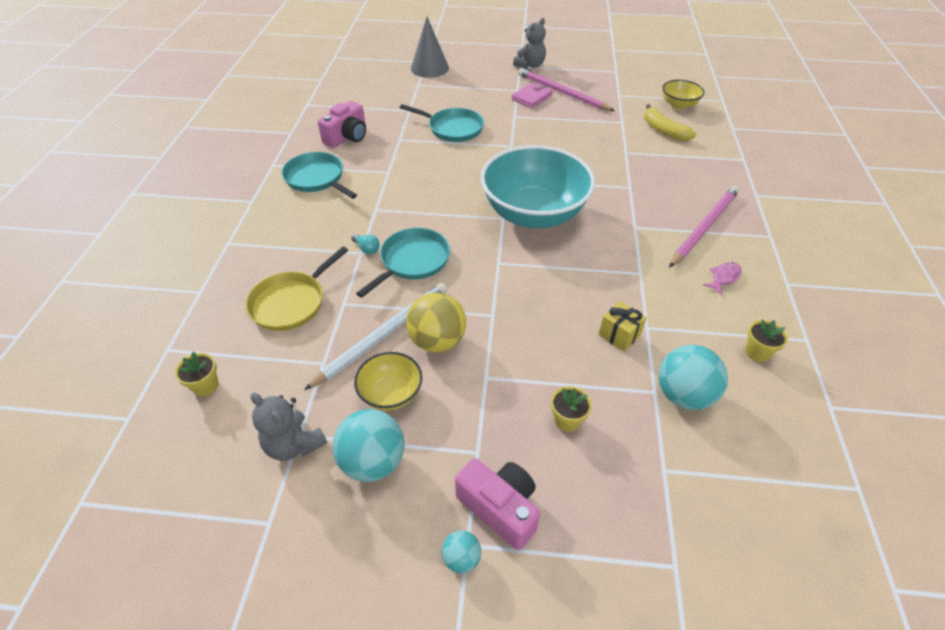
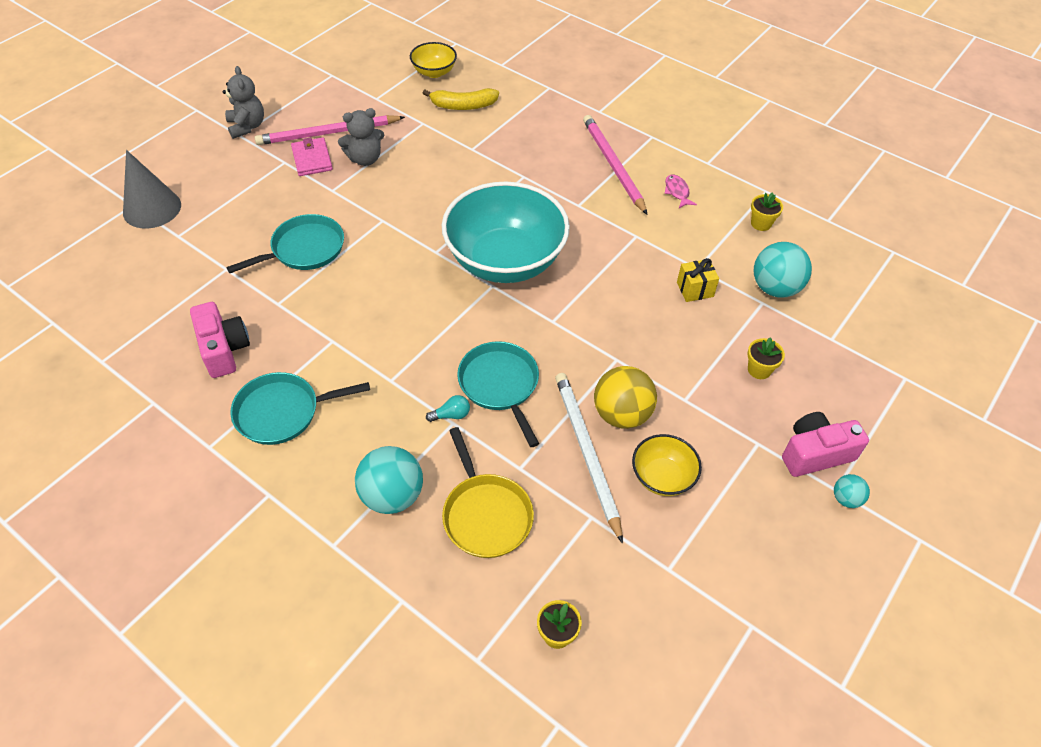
camera: 60 degrees left, 5 degrees up
grey teddy bear [250,393,327,461] -> grey teddy bear moved to [338,108,384,166]
turquoise ball [332,409,404,482] -> turquoise ball moved to [355,446,423,514]

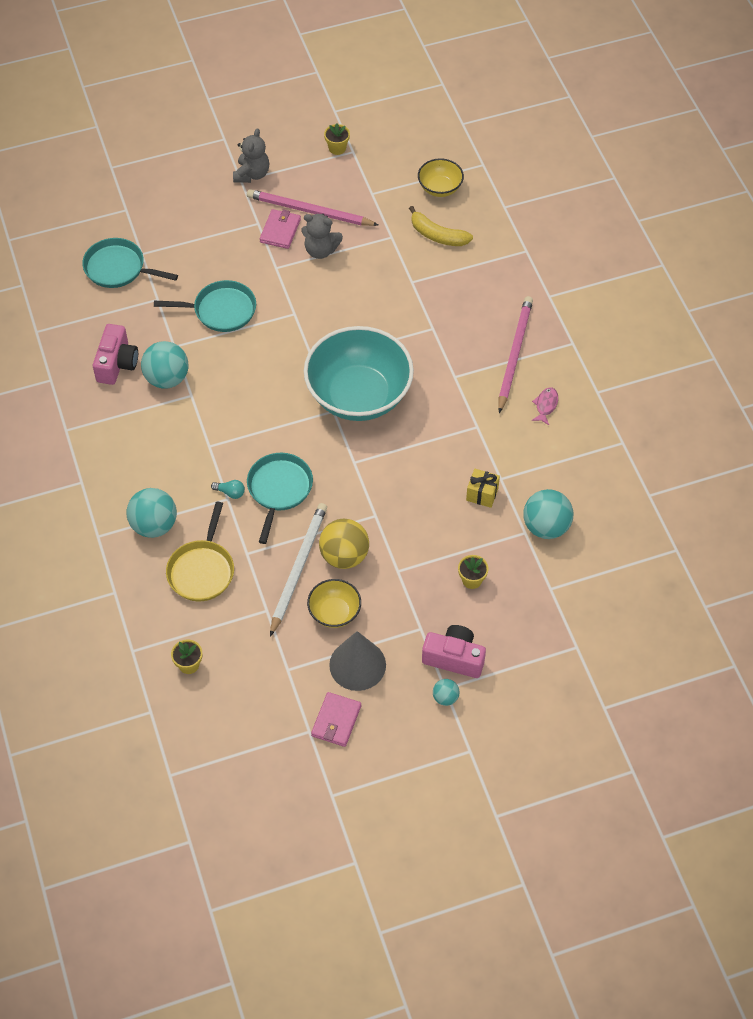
camera: 35 degrees right, 5 degrees up
grey cone [123,150,181,229] -> grey cone moved to [329,631,386,691]
turquoise pan [230,372,370,445] -> turquoise pan moved to [82,238,178,288]
yellow flower pot [751,192,783,231] -> yellow flower pot moved to [324,123,350,155]
none -> turquoise ball [141,341,189,389]
none -> pink wallet [311,692,361,747]

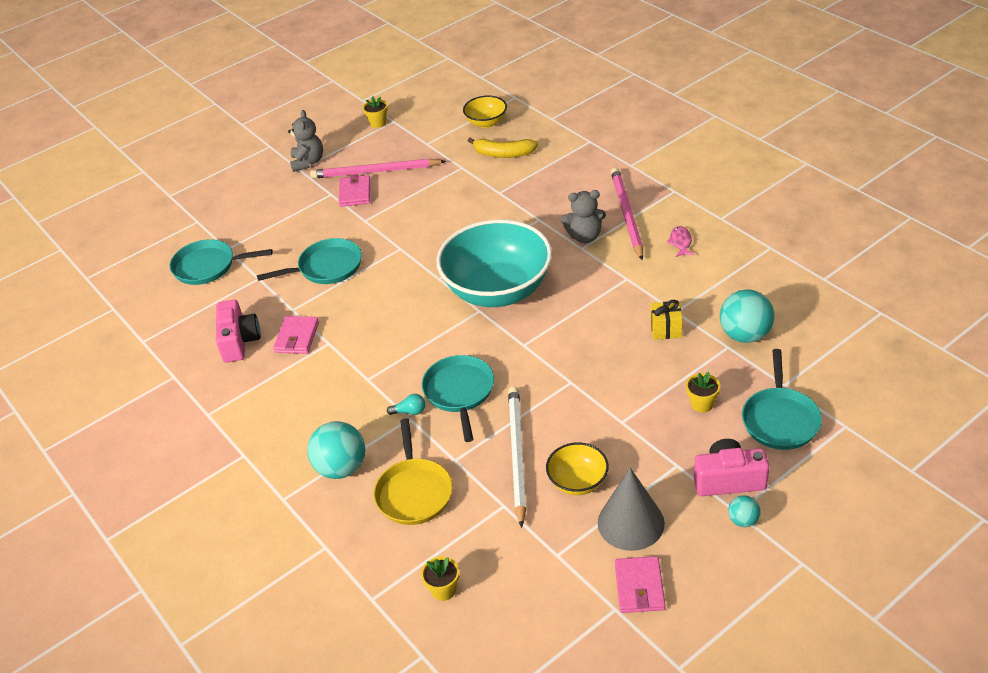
camera: 15 degrees left, 15 degrees down
turquoise ball [141,341,189,389] -> pink wallet [273,316,319,354]
grey teddy bear [301,214,343,259] -> grey teddy bear moved to [561,190,606,243]
yellow ball [319,519,369,569] -> none
none -> turquoise pan [742,349,822,450]

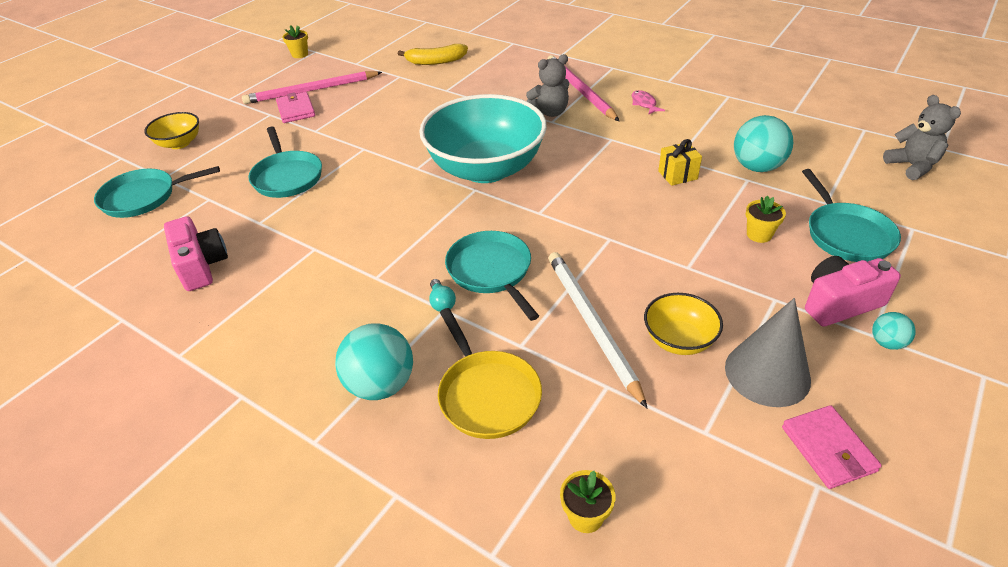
camera: 20 degrees left, 0 degrees up
turquoise pan [257,238,362,284] -> turquoise pan turned 105 degrees clockwise [248,127,322,198]
pink wallet [273,316,319,354] -> none
grey teddy bear [288,110,323,172] -> grey teddy bear moved to [883,95,961,180]
turquoise light bulb [387,394,425,415] -> turquoise light bulb turned 90 degrees clockwise [429,279,456,312]
yellow bowl [463,96,507,128] -> yellow bowl moved to [144,112,199,149]

